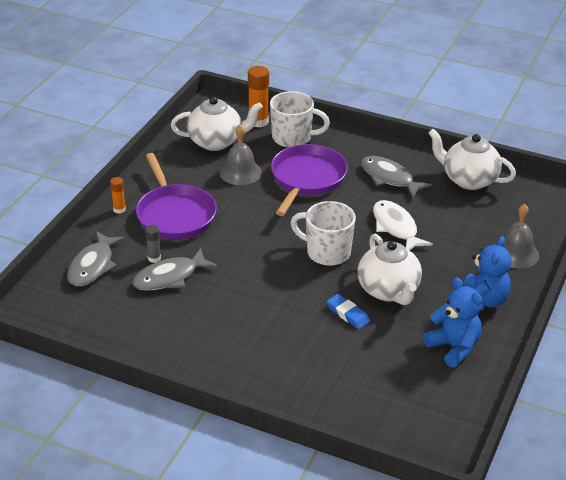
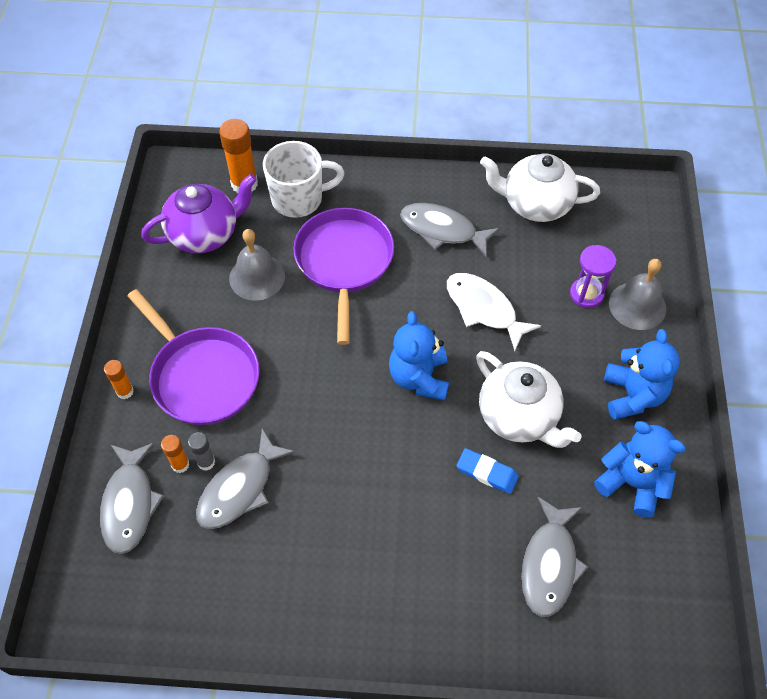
camera: 20 degrees left, 20 degrees up
white teapot [171,96,263,151] -> purple teapot [141,174,257,253]
white mug [290,201,356,266] -> blue teddy bear [389,311,449,401]
none -> orange glue stick [161,435,190,473]
none -> grey fish [522,497,588,617]
none -> purple hourglass [570,245,616,308]

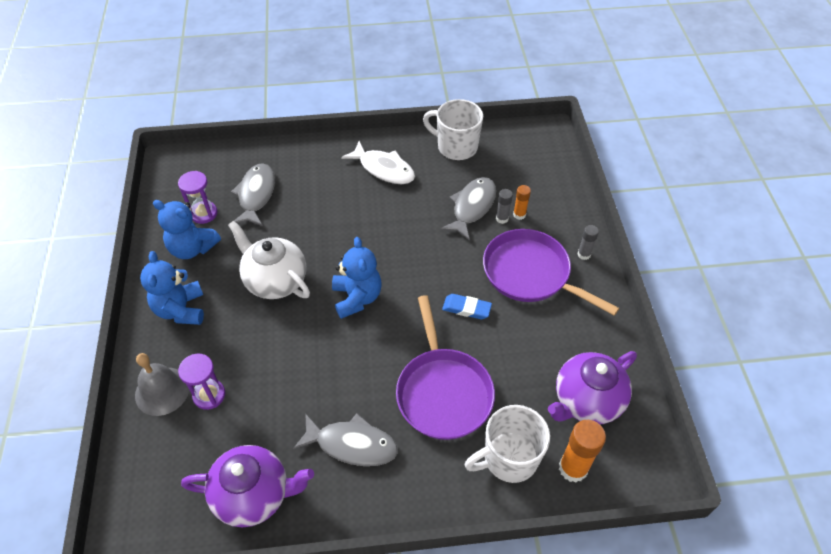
camera: 170 degrees right, 5 degrees down
grey fish [100,443,164,554] -> none
orange glue stick [104,360,134,399] -> grey glue stick [577,225,599,260]
grey bell [229,229,285,301] -> none
white fish [447,273,541,351] -> white fish moved to [341,141,415,184]
blue eraser [457,448,519,494] -> blue eraser moved to [442,294,492,319]
white teapot [480,154,600,222] -> purple teapot [181,445,314,527]
none -> purple hourglass [178,171,217,224]
none -> white mug [423,99,483,160]

